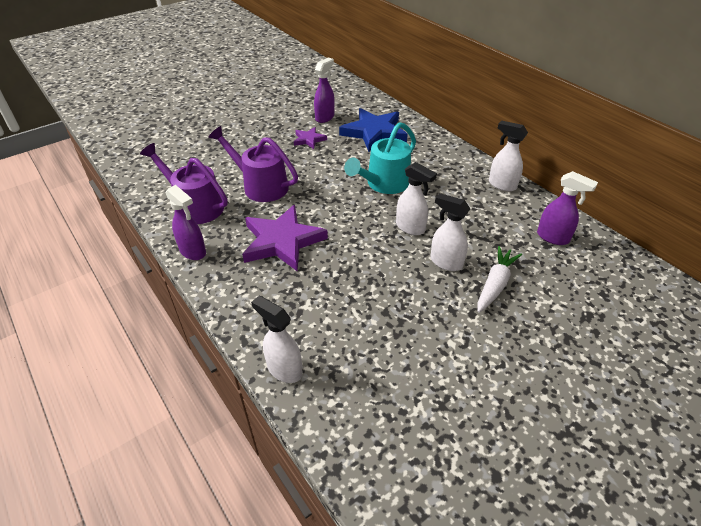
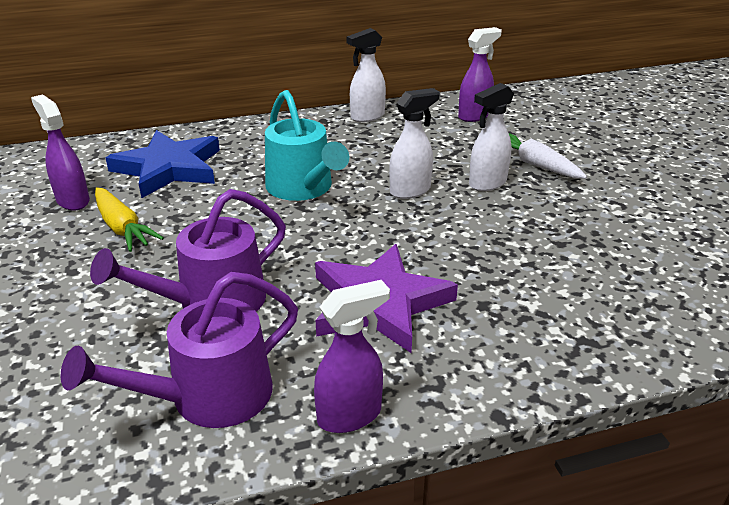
camera: 70 degrees left, 10 degrees down
white spray bottle [251,296,303,383] -> none
purple star [294,127,327,149] -> yellow carrot [95,187,164,252]

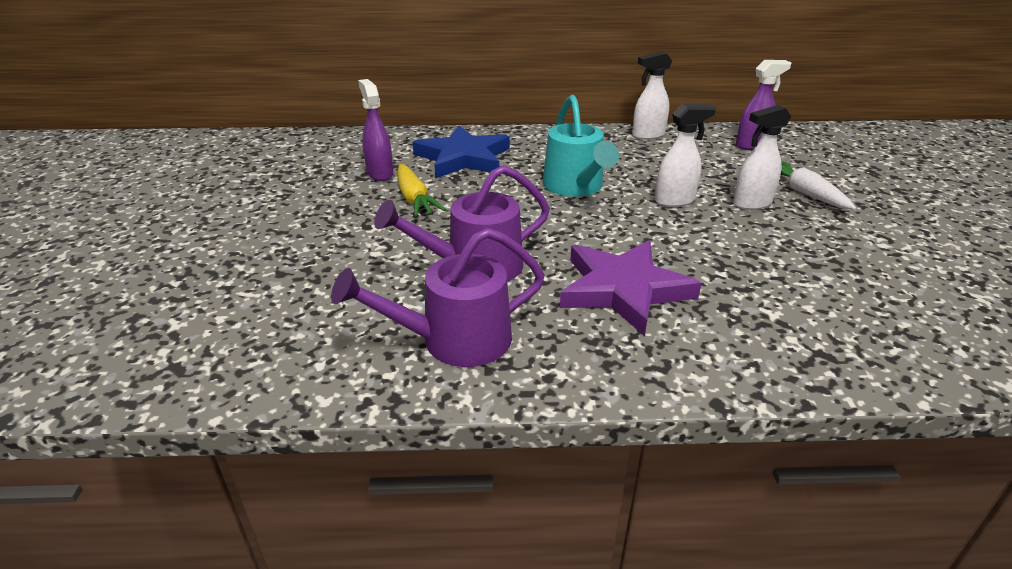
camera: 15 degrees right, 0 degrees up
purple spray bottle [314,280,390,433] -> none

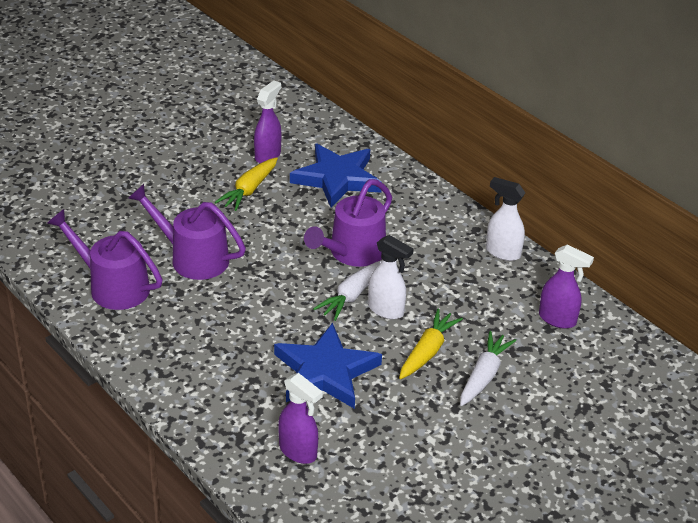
camera: 50 degrees right, 5 degrees up
turquoise watering can [543,95,619,197] -> purple watering can [304,179,392,267]
purple star [560,240,702,336] -> none
white spray bottle [733,105,791,210] -> yellow carrot [399,309,463,379]
none -> blue star [274,323,382,409]
none -> purple spray bottle [278,373,323,464]
none -> white carrot [313,261,381,321]

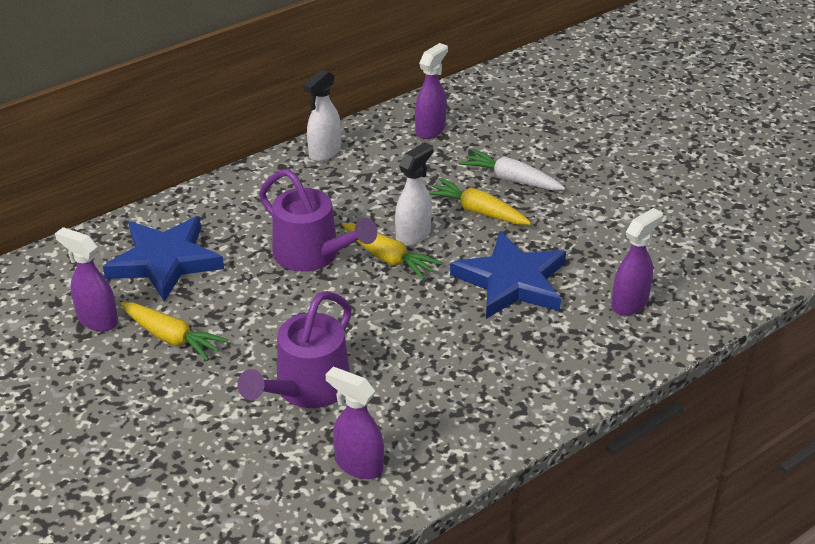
camera: 85 degrees left, 0 degrees up
purple watering can [47,209,163,310] -> purple spray bottle [326,367,384,479]
white carrot [313,261,381,321] -> yellow carrot [342,223,443,280]

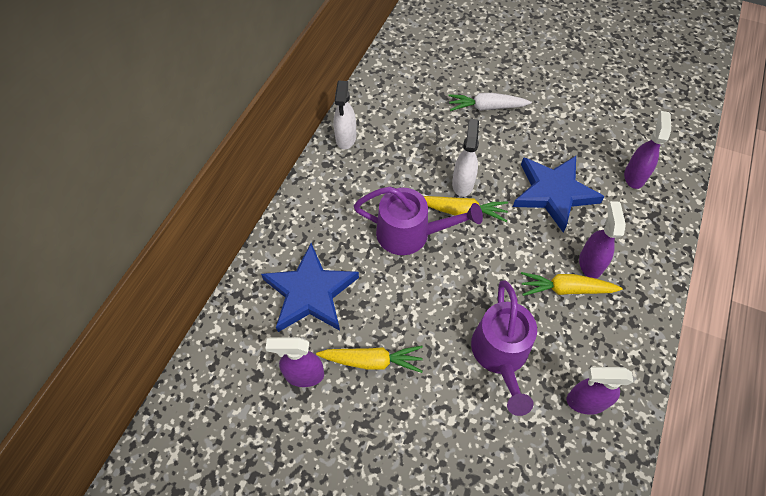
camera: 30 degrees left, 20 degrees up
purple spray bottle [415,43,448,139] -> purple spray bottle moved to [579,201,626,279]
yellow carrot [429,178,531,225] -> yellow carrot moved to [521,272,623,296]

